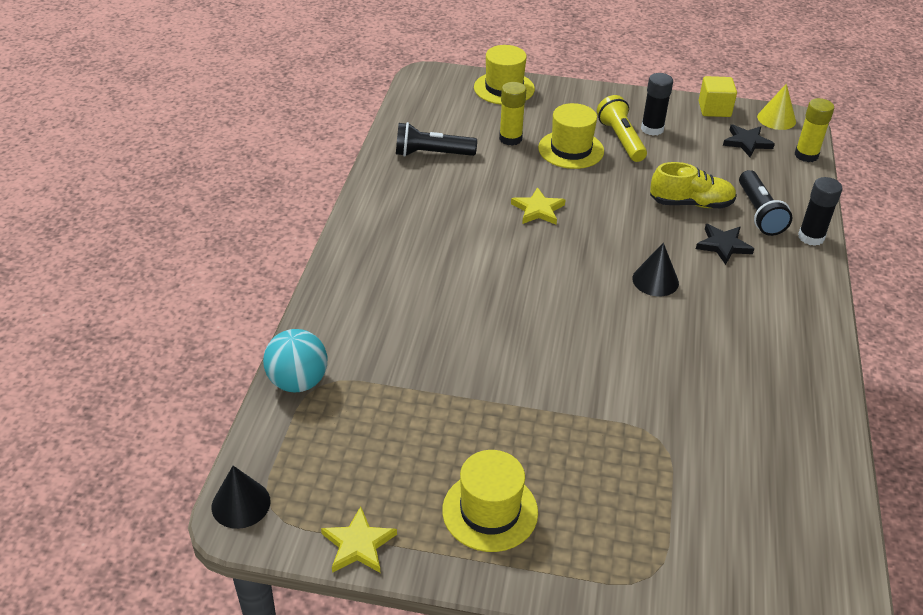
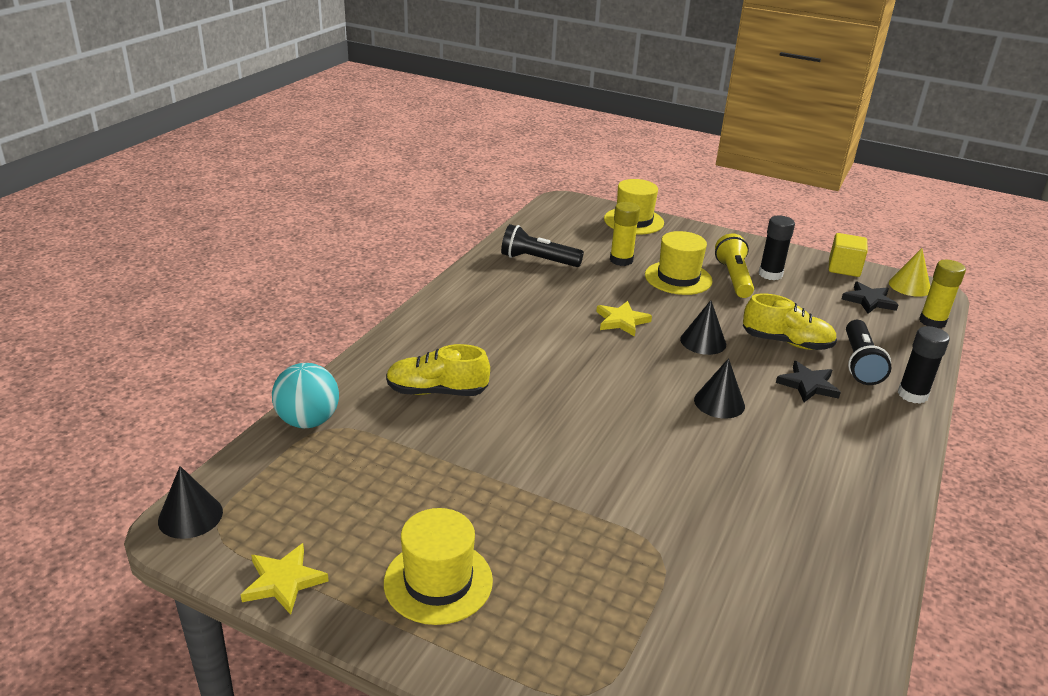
camera: 15 degrees right, 10 degrees down
none -> yellow shoe [386,344,490,396]
none -> black cone [680,300,726,355]

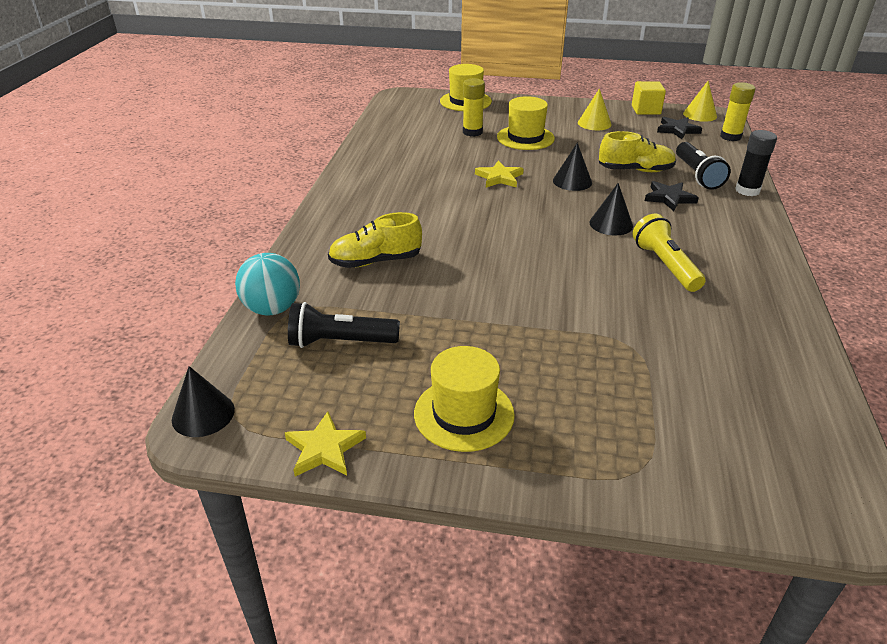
camera: 15 degrees left, 5 degrees up
black flashlight [501,224,584,267] -> black flashlight moved to [288,302,400,348]
yellow flashlight [715,234,754,298] -> yellow flashlight moved to [632,214,706,292]
black glue stick [759,215,795,280] -> yellow cone [578,88,612,130]

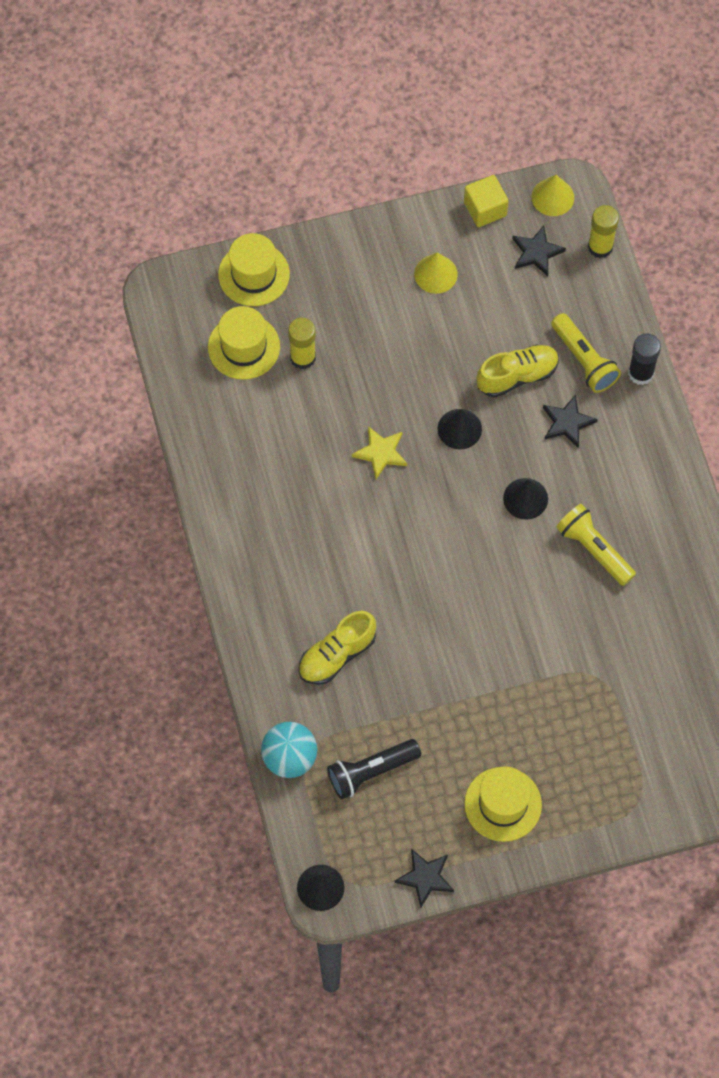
camera: 25 degrees left, 30 degrees up
yellow star [285,412,366,476] -> black star [394,849,454,908]
yellow hat [497,96,555,150] -> yellow hat moved to [208,306,280,380]
black flashlight [676,142,731,190] -> yellow flashlight [551,313,621,393]

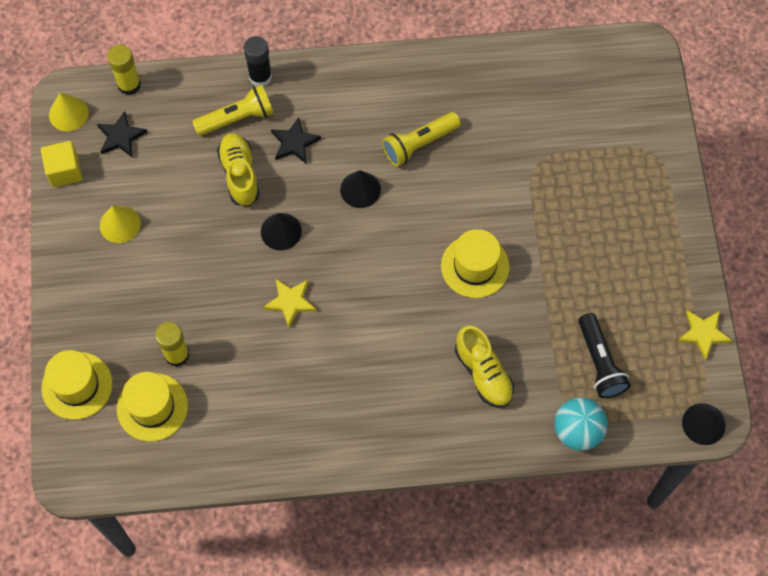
camera: 80 degrees left, 0 degrees up
black star [394,849,454,908] -> yellow star [677,310,732,360]
yellow hat [464,766,542,842] -> yellow hat moved to [441,229,509,298]

